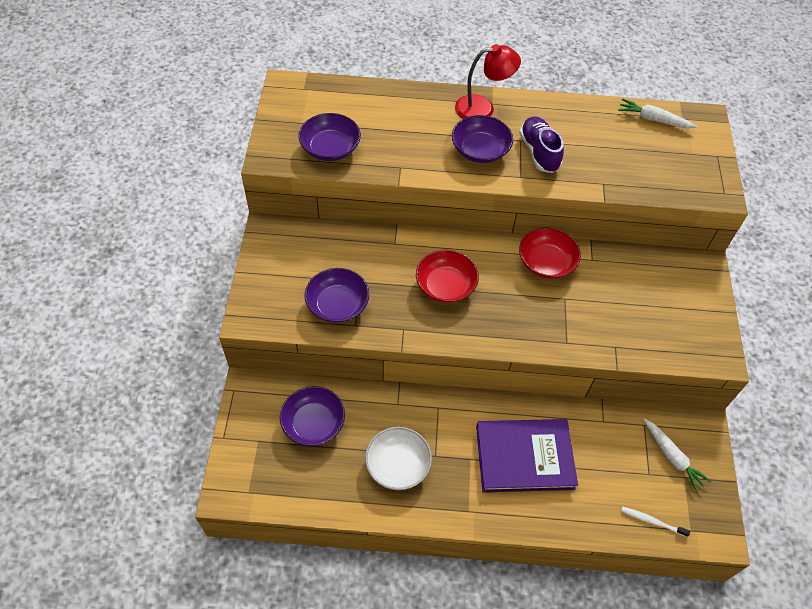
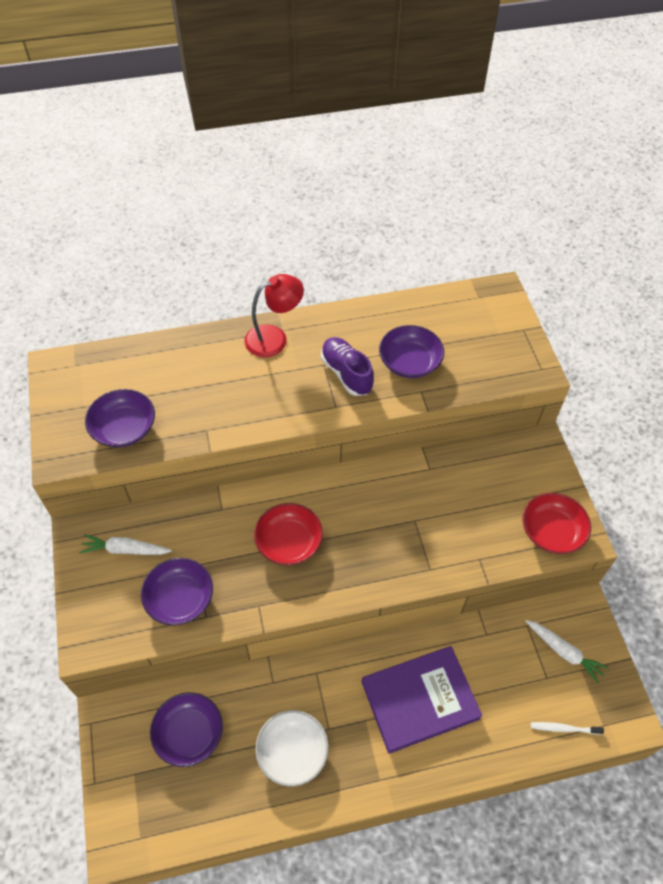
camera: 15 degrees left, 0 degrees up
purple bowl [452,115,513,163] -> purple bowl moved to [379,325,444,378]
red bowl [519,228,581,279] -> red bowl moved to [523,493,591,554]
white carrot [618,98,697,128] -> white carrot moved to [79,534,172,555]

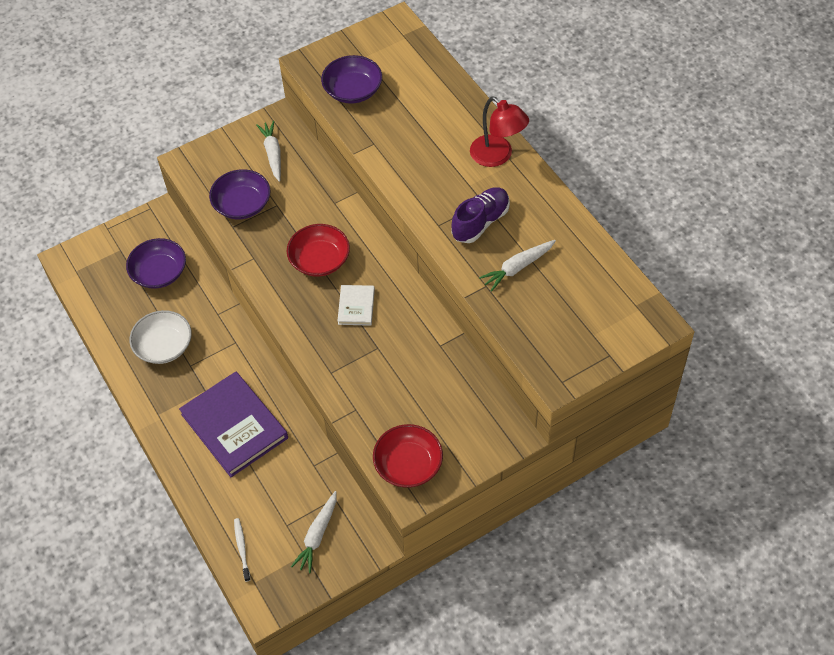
camera: 75 degrees right, 0 degrees up
purple bowl [379,325,444,378] -> white carrot [479,240,556,292]
none -> white book [337,285,375,326]

